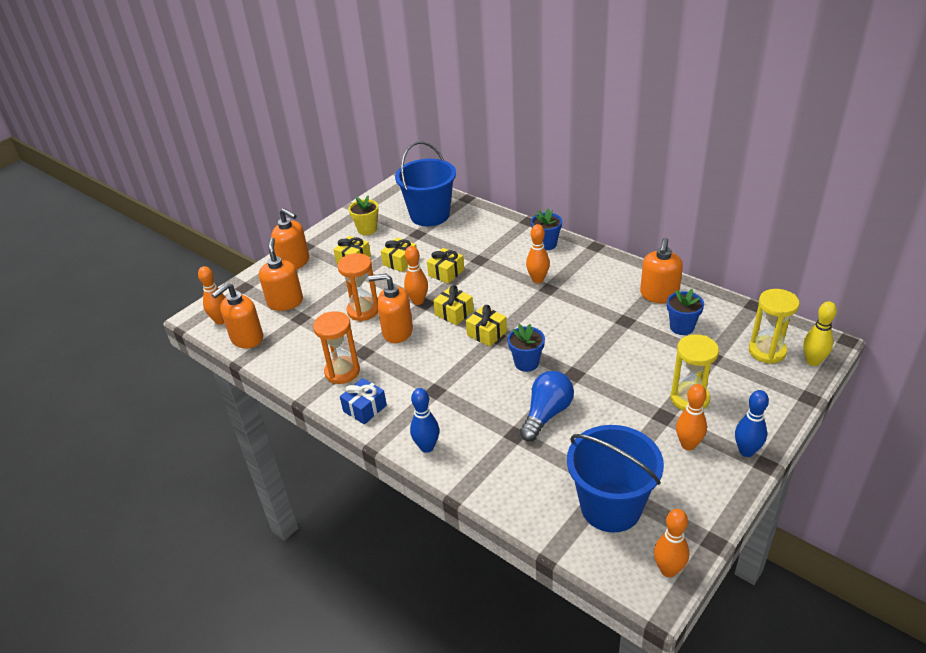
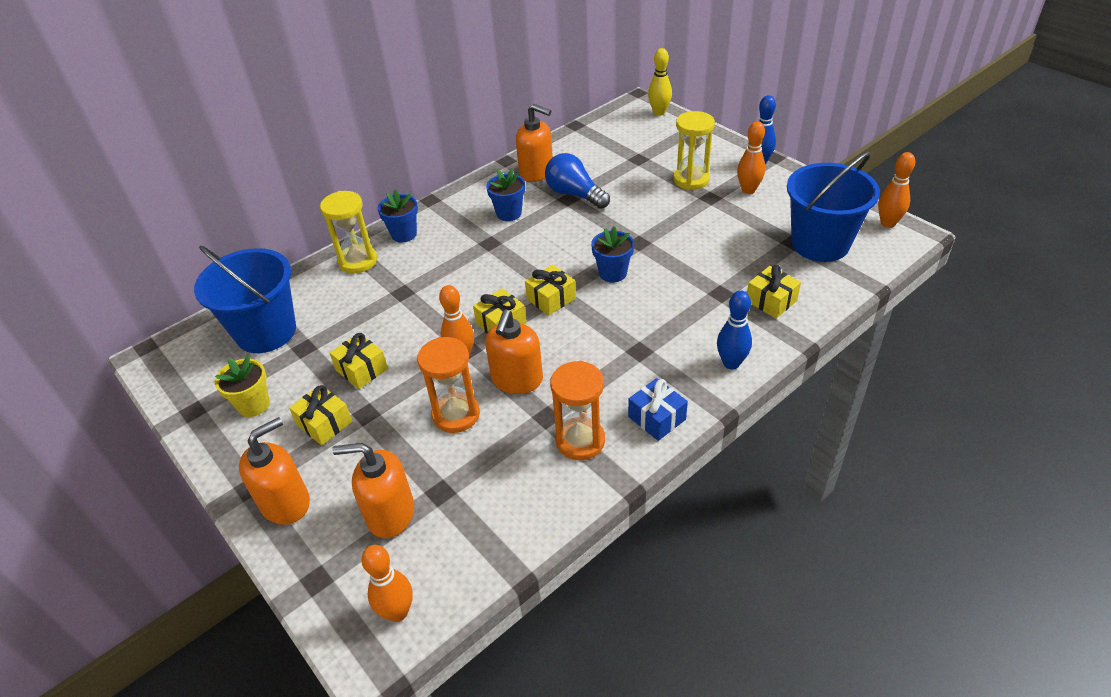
camera: 80 degrees left, 5 degrees up
orange soap dispenser [212,283,263,348] -> none
yellow gift [427,248,464,284] -> yellow gift moved to [747,265,801,318]
blue light bulb [520,371,574,441] -> blue light bulb moved to [545,153,610,209]
orange bowling pin [526,224,550,283] -> none
blue flower pot [667,289,704,335] -> blue flower pot moved to [486,169,525,221]
yellow hourglass [749,289,800,364] -> yellow hourglass moved to [320,191,377,273]

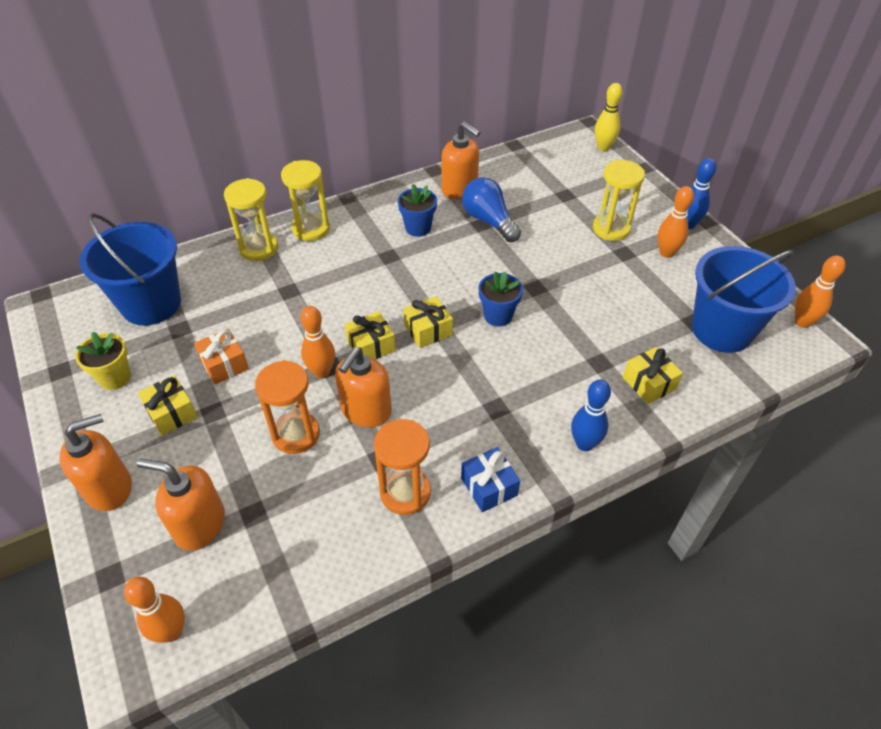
camera: 10 degrees right, 5 degrees up
yellow gift [330,333,388,389] -> orange gift [194,329,249,385]
blue flower pot [378,189,418,242] -> yellow hourglass [281,160,330,241]

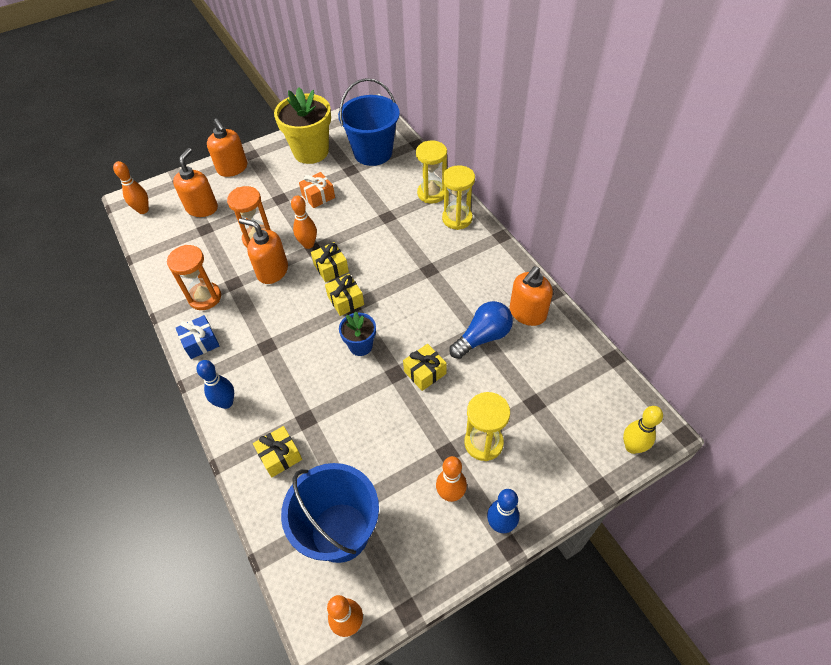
camera: 90 degrees right, 5 degrees up
yellow flower pot [75,332,131,390] -> yellow flower pot [274,87,331,164], size x1.90
yellow gift [138,375,198,436] -> yellow gift moved to [403,344,447,391]
blue flower pot [398,184,437,237] -> none

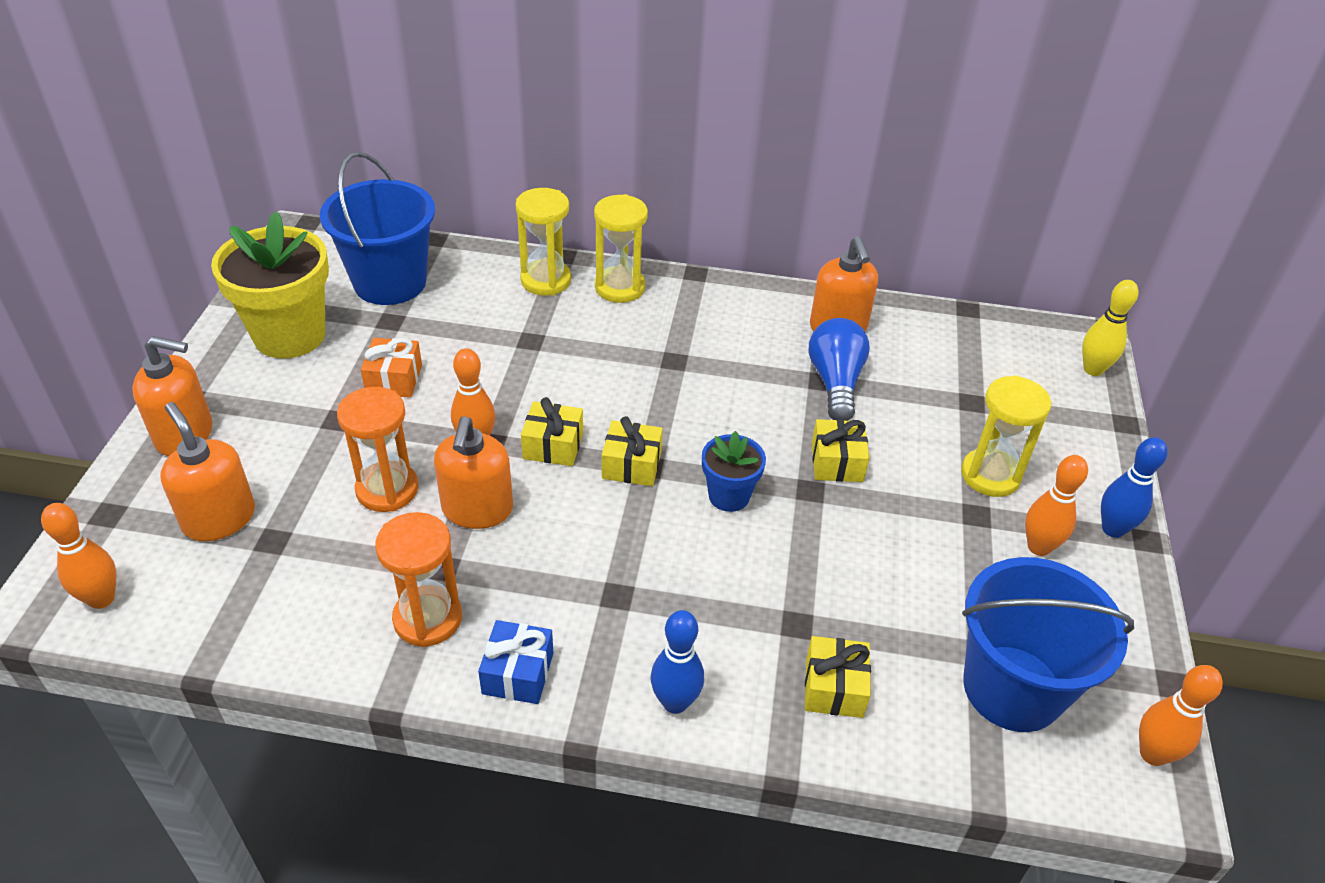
camera: 55 degrees left, 10 degrees down
orange soap dispenser [239,218,288,284] -> orange soap dispenser turned 60 degrees counterclockwise [434,416,513,529]

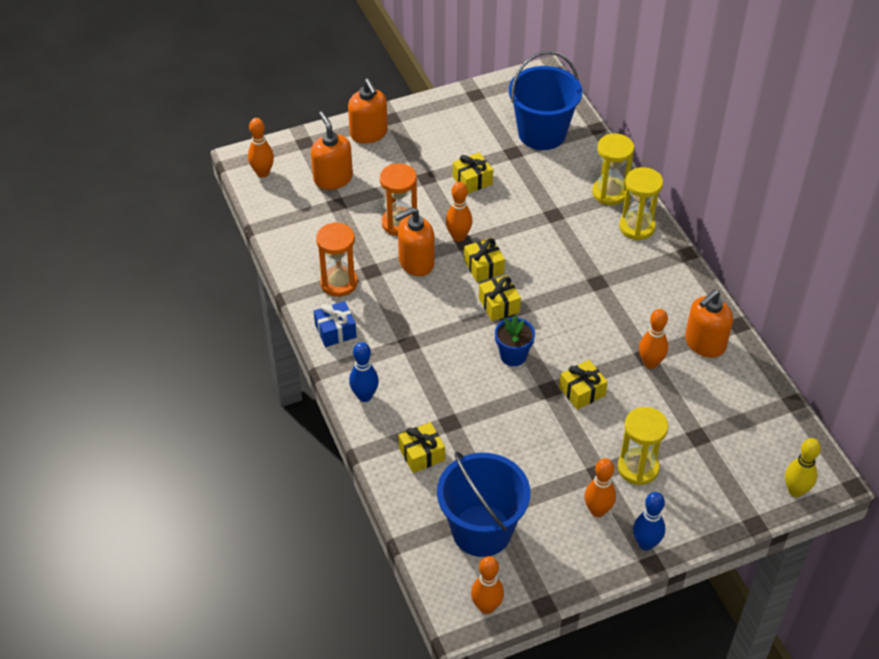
camera: 60 degrees right, 5 degrees up
orange soap dispenser [160,402,255,541] -> orange soap dispenser turned 45 degrees counterclockwise [311,112,353,190]
yellow flower pot [211,211,329,359] -> none
orange gift [361,338,422,398] -> yellow gift [453,152,493,194]
blue light bulb [808,318,870,421] -> orange bowling pin [639,309,668,369]

